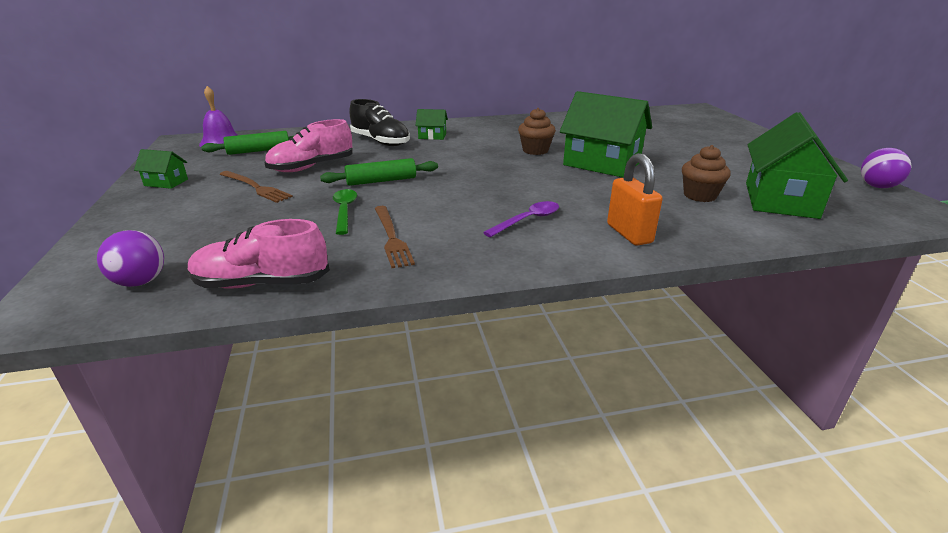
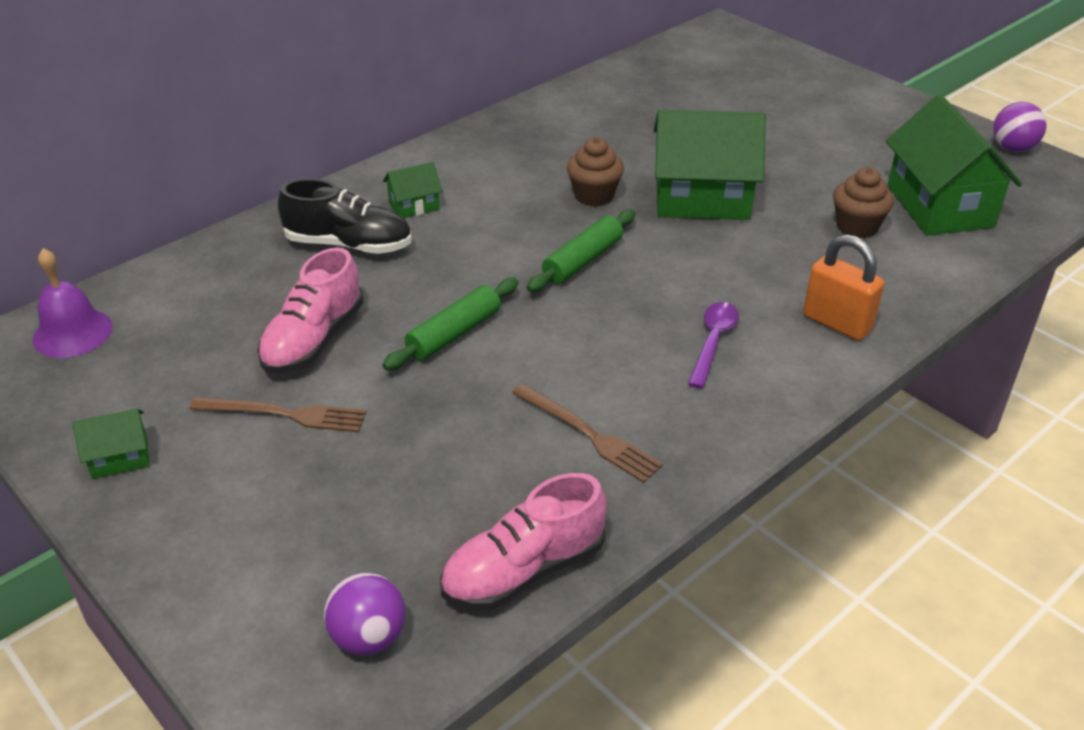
camera: 30 degrees left, 10 degrees up
green rolling pin [201,131,294,155] -> green rolling pin moved to [527,209,635,292]
green spoon [333,189,357,235] -> none

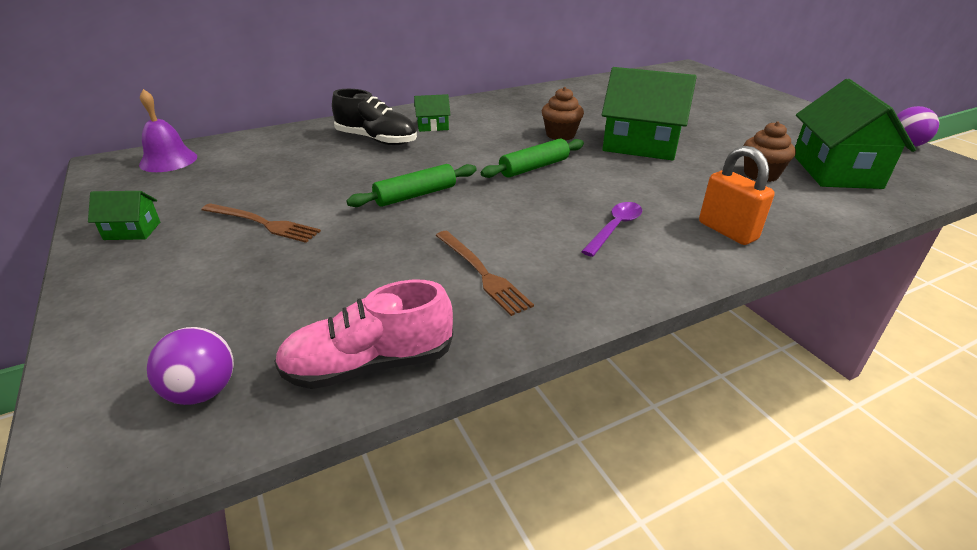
camera: 15 degrees right, 5 degrees down
pink shoe [257,247,364,374] -> none

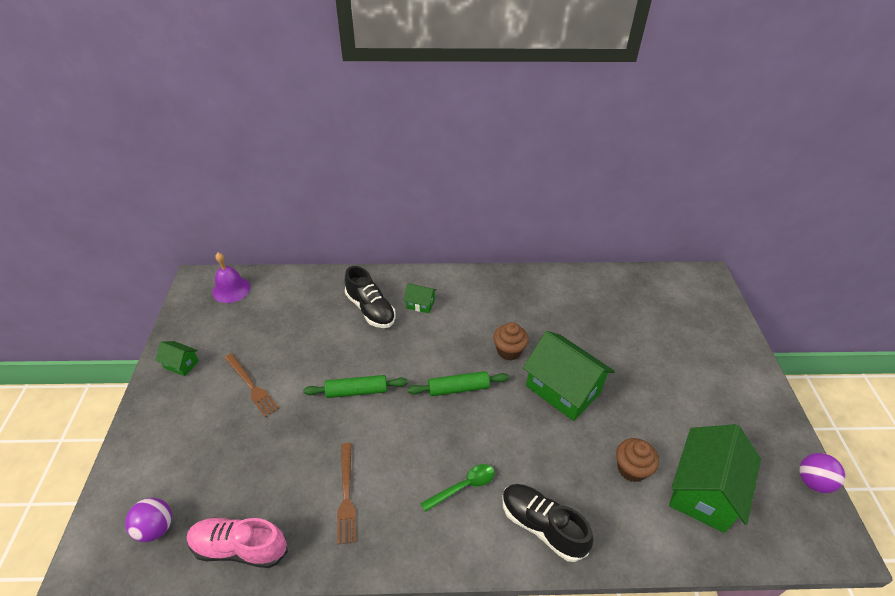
camera: 25 degrees right, 10 degrees up
purple spoon [581,202,642,257] -> green spoon [420,464,495,512]
orange padlock [699,146,775,245] -> black shoe [502,484,594,562]

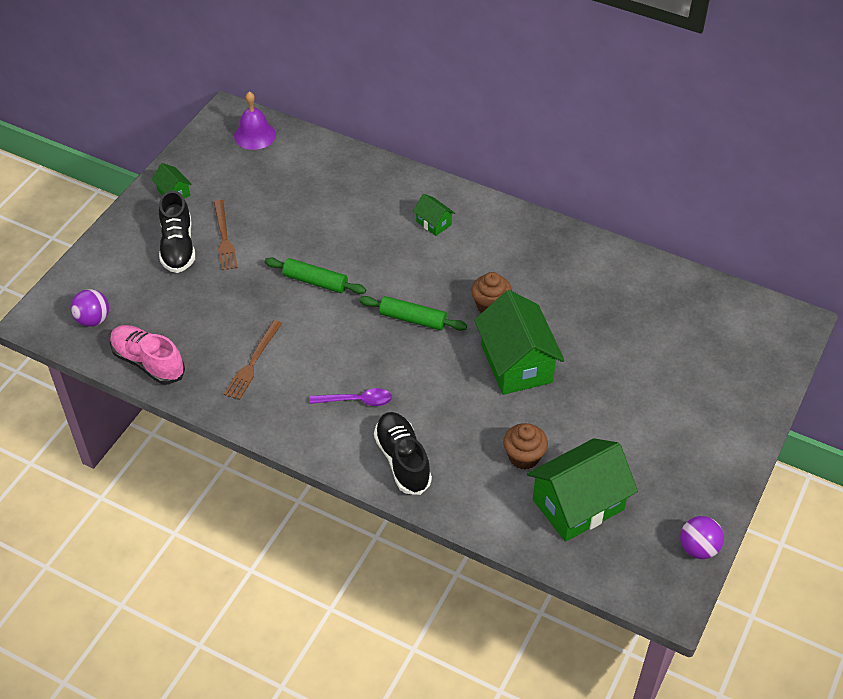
camera: 30 degrees right, 5 degrees up
black shoe [345,266,396,328] -> black shoe moved to [159,191,195,273]
green spoon [420,464,495,512] -> purple spoon [309,388,392,406]

